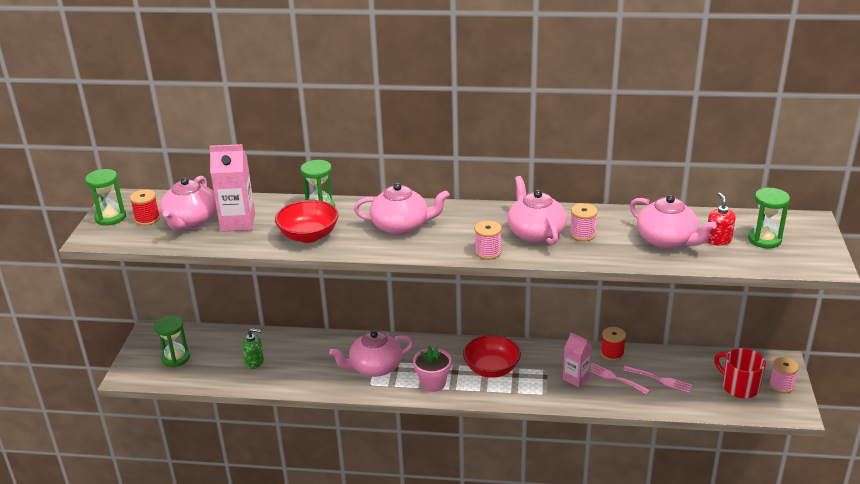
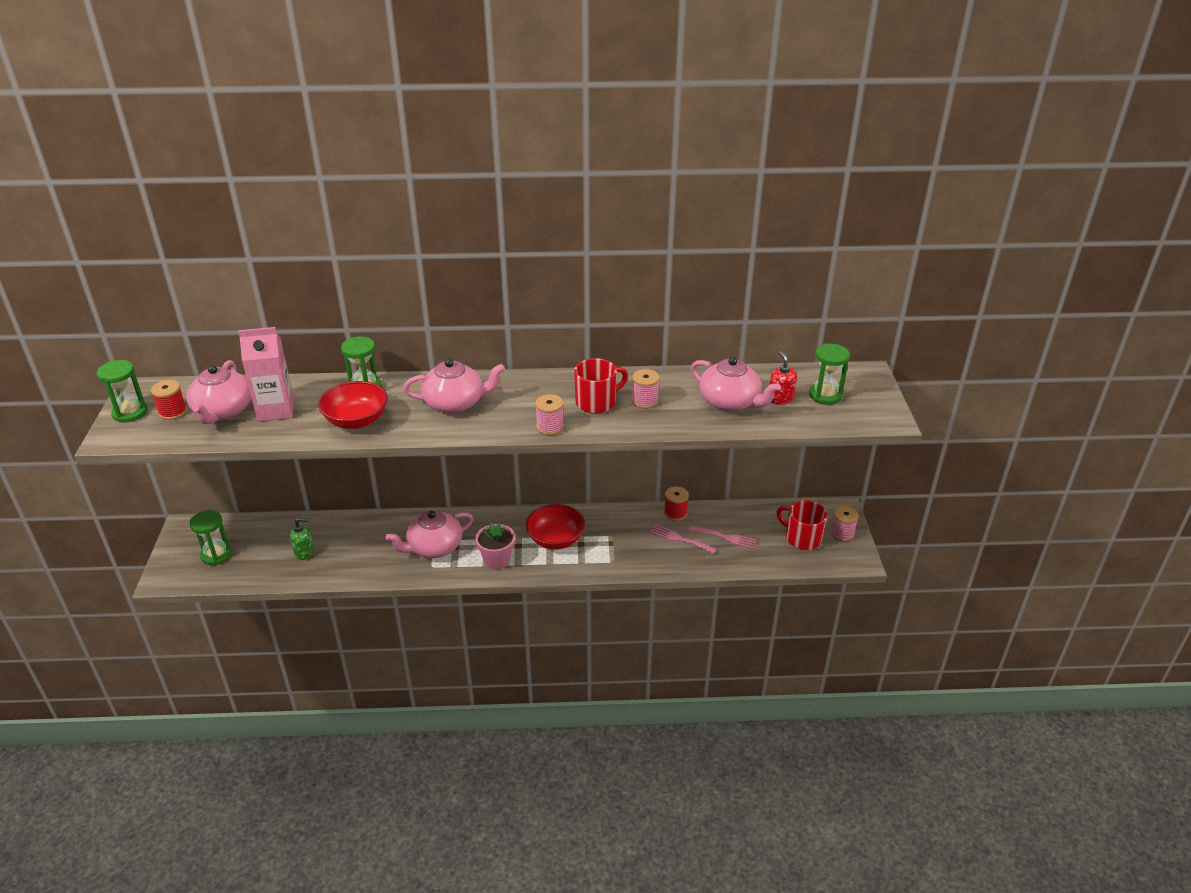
camera: 10 degrees left, 5 degrees up
pink teapot [507,176,567,245] -> red mug [574,358,628,414]
pink carton [563,332,592,387] -> none

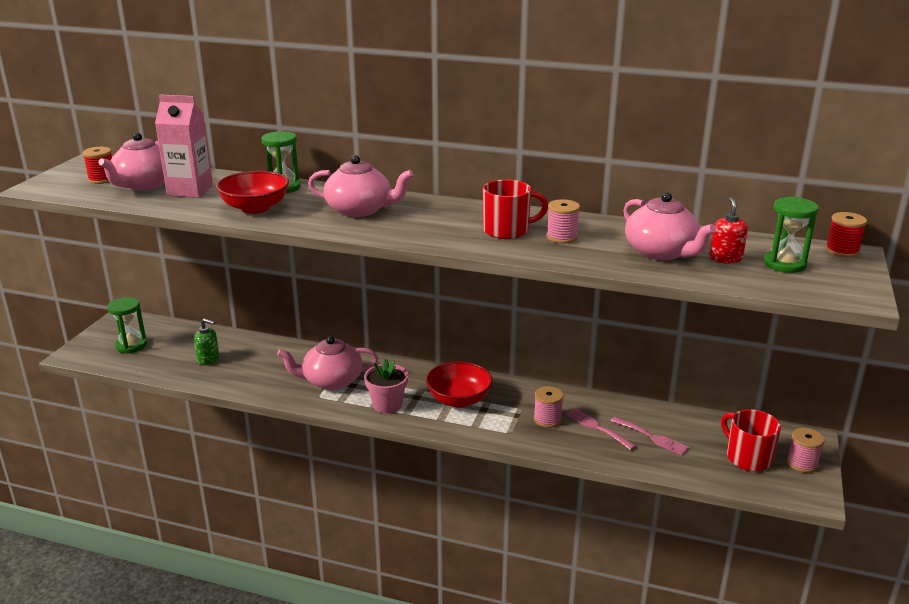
camera: 20 degrees right, 10 degrees down
green hourglass [97,360,148,423] -> none
pink spool [535,394,564,435] -> pink spool moved to [534,386,563,428]
red spool [664,487,689,521] -> red spool moved to [825,212,867,258]

